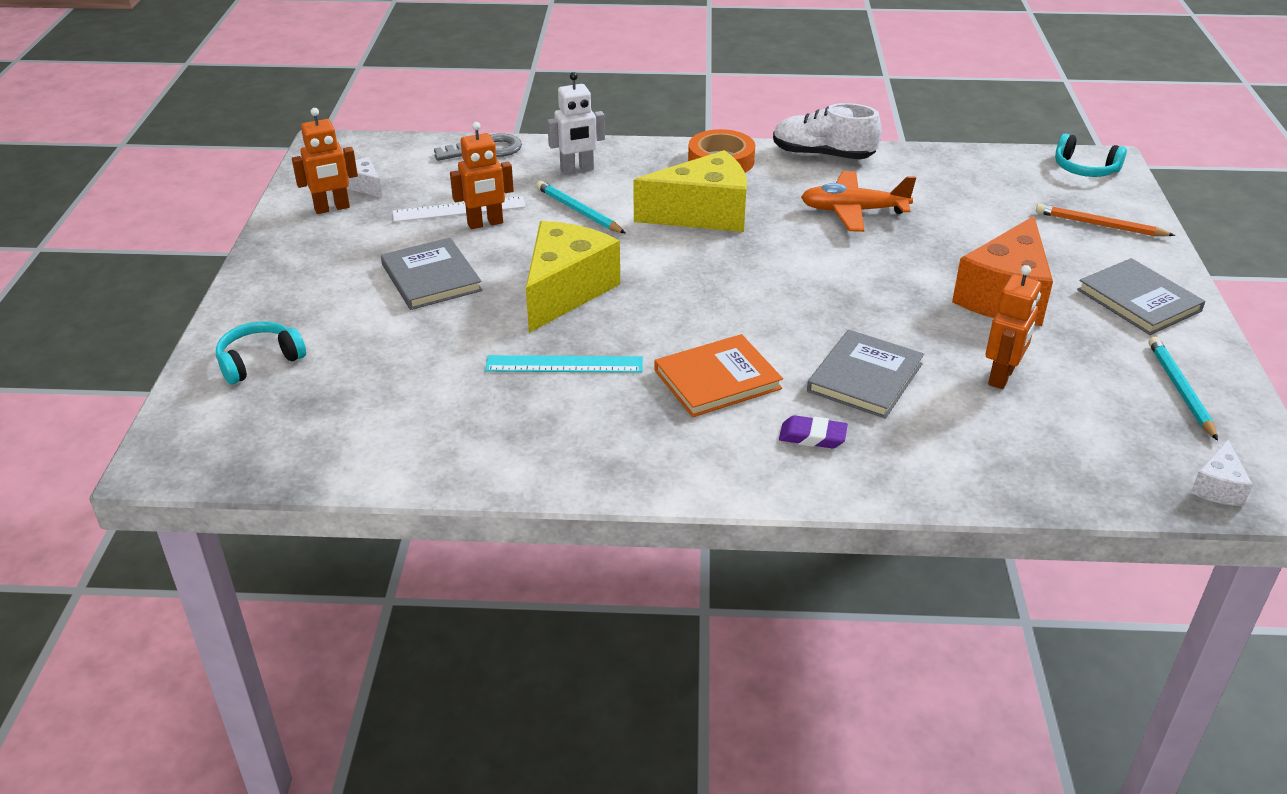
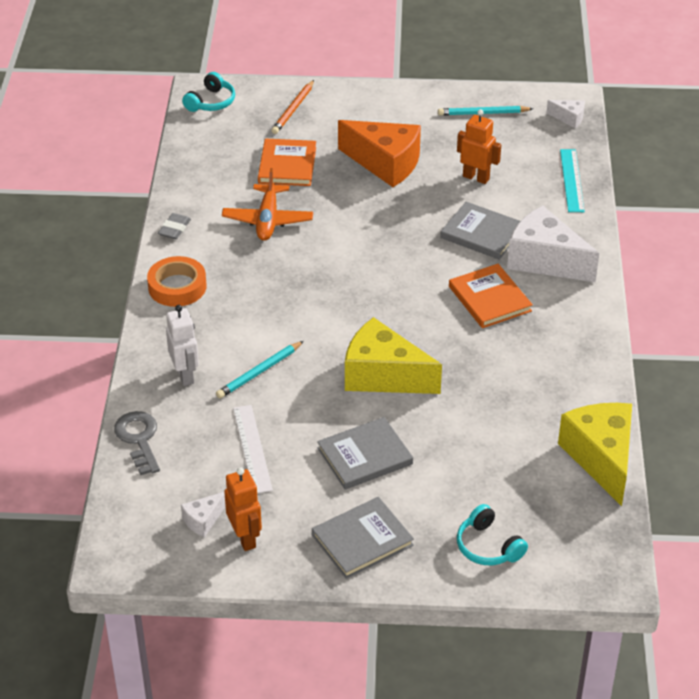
camera: 90 degrees left, 5 degrees up
orange robot [450,122,514,229] -> none
turquoise ruler [485,355,643,373] -> turquoise ruler moved to [560,149,585,212]
yellow cheese [633,150,747,232] -> yellow cheese moved to [558,403,632,506]
white shoe [773,103,882,159] -> grey eraser [158,213,191,239]
purple eraser [779,415,848,448] -> white cheese [507,206,599,282]
grey book [1077,258,1205,335] -> grey book moved to [312,497,414,579]
none -> orange book [258,139,316,186]

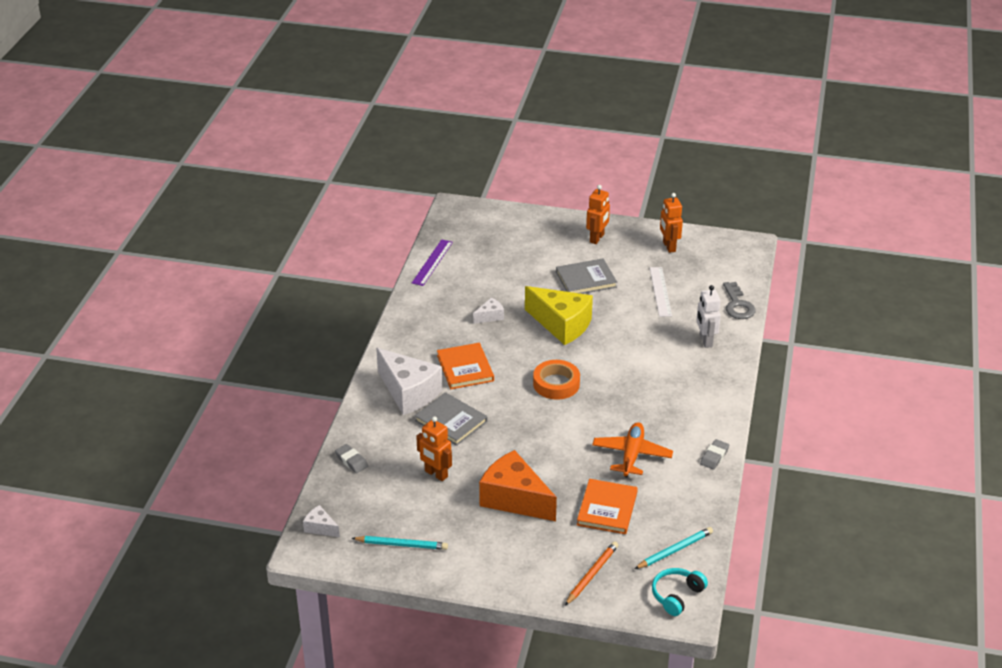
camera: 170 degrees left, 5 degrees down
orange tape [147,256,207,307] -> orange tape moved to [533,360,580,400]
white cheese [181,492,226,538] -> white cheese moved to [473,297,504,324]
turquoise pencil [216,341,304,399] -> turquoise pencil moved to [634,527,713,569]
grey book [312,497,414,579] -> orange robot [586,185,610,244]
turquoise headphones [457,504,528,565] -> none
yellow cheese [558,403,632,506] -> purple ruler [412,239,453,286]
turquoise ruler [560,149,585,212] -> grey eraser [335,444,368,473]

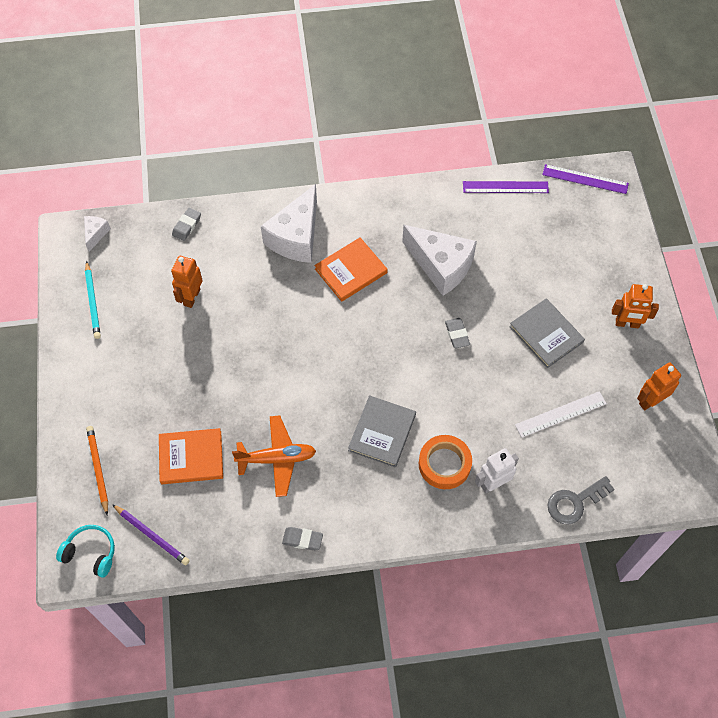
camera: 70 degrees right, 25 degrees up
grey book [414,392,488,446] -> grey book moved to [348,395,416,468]
white cheese [473,297,504,324] -> white cheese [402,225,477,296], size x2.18
orange cheese [479,450,557,521] -> none
yellow cheese [525,286,593,345] -> grey eraser [445,318,470,348]
orange tape [533,360,580,400] -> orange tape moved to [419,435,472,489]
orange pencil [565,541,618,606] -> orange pencil turned 120 degrees counterclockwise [86,426,108,515]
turquoise pencil [634,527,713,569] -> purple pencil [112,504,190,565]
none -> purple ruler [542,164,629,194]

